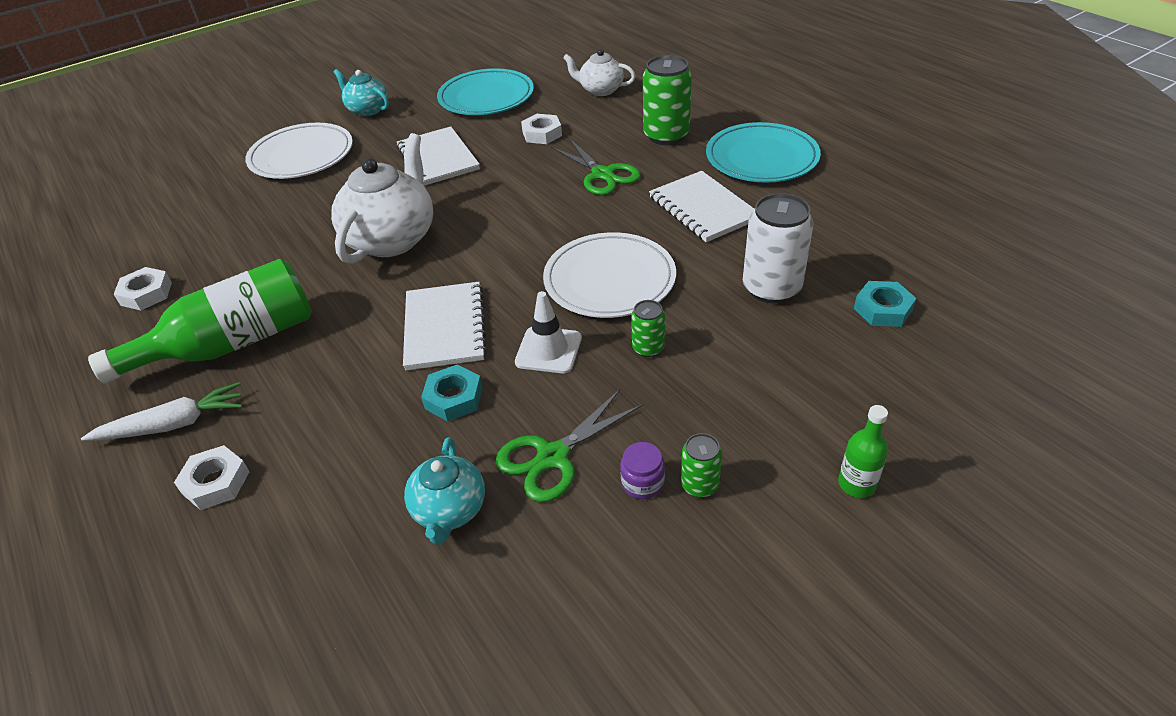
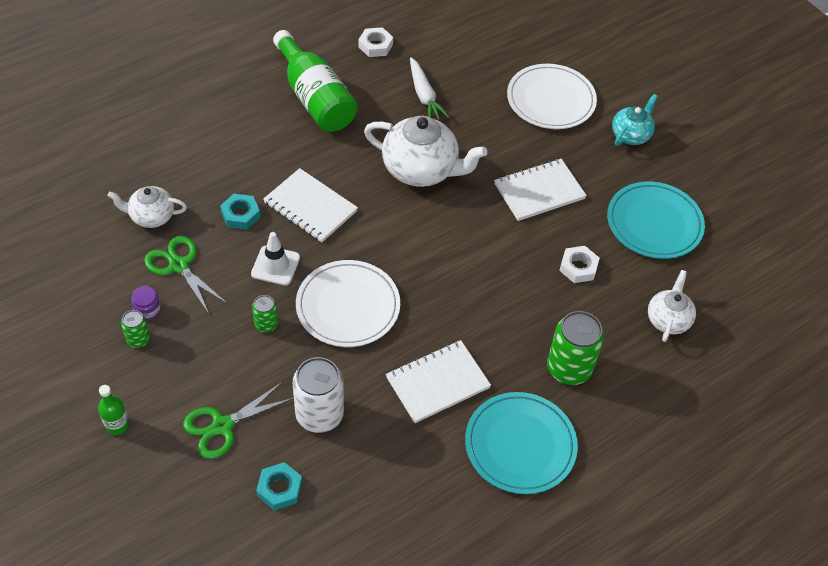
camera: 85 degrees right, 10 degrees up
white carrot [81,382,242,441] -> white carrot moved to [410,57,449,120]
white nut [174,445,250,510] -> none
white notebook [403,282,487,370] -> white notebook turned 45 degrees clockwise [263,168,358,242]
turquoise teapot [404,437,485,545] -> white teapot [108,186,187,228]
green scissors [551,139,641,195] -> green scissors moved to [183,382,294,459]

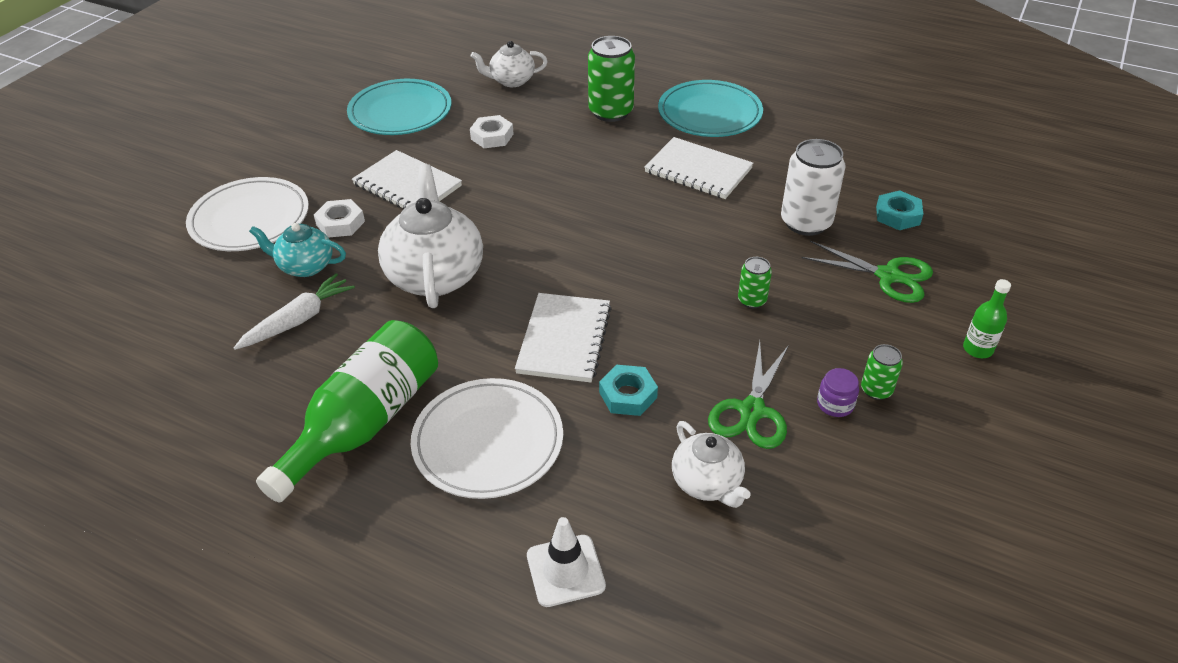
camera: 115 degrees left, 10 degrees down
white traffic cone [251,232,300,286] -> white traffic cone moved to [527,517,606,607]
white plate [296,260,400,347] -> white plate moved to [411,378,563,499]
white nut [358,27,393,57] -> white nut moved to [314,199,365,238]
turquoise teapot [612,94,658,146] -> turquoise teapot moved to [249,223,346,277]

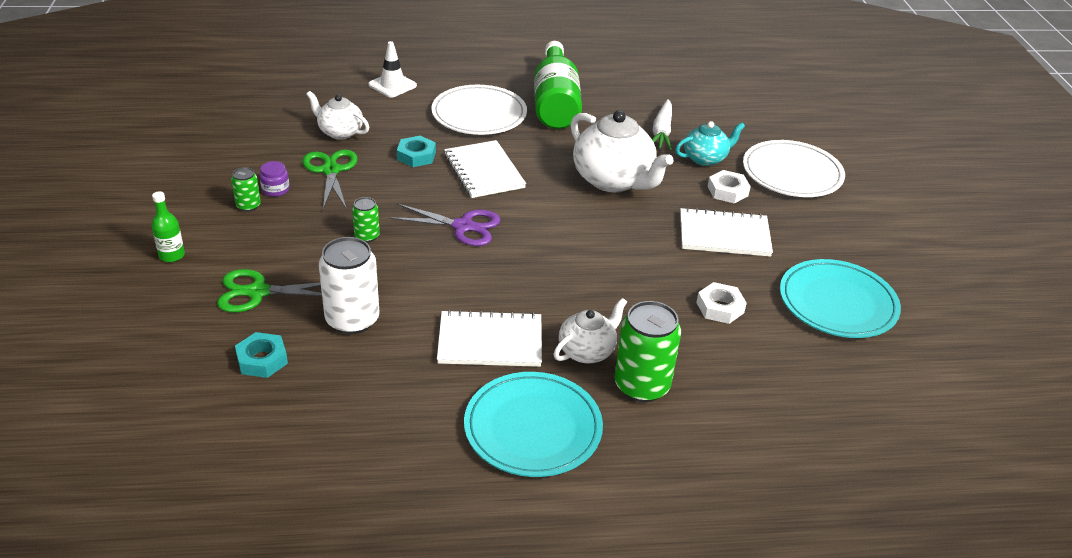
camera: 145 degrees right, 5 degrees down
white teapot [470,41,548,87] -> white teapot moved to [554,298,627,364]
none -> purple scissors [389,204,501,246]

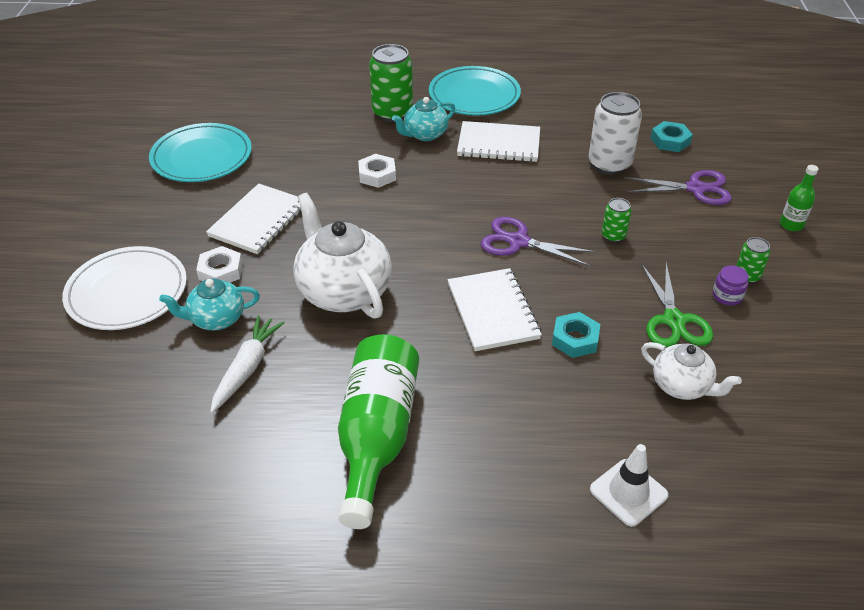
camera: 170 degrees left, 5 degrees up
green scissors [217,269,322,312] -> purple scissors [624,170,732,205]
white plate [431,85,527,135] -> none
white teapot [554,298,627,364] -> turquoise teapot [392,97,455,141]
white notebook [680,207,773,257] -> white notebook turned 75 degrees counterclockwise [206,184,301,254]
white nut [696,282,747,324] -> white nut moved to [358,154,396,188]

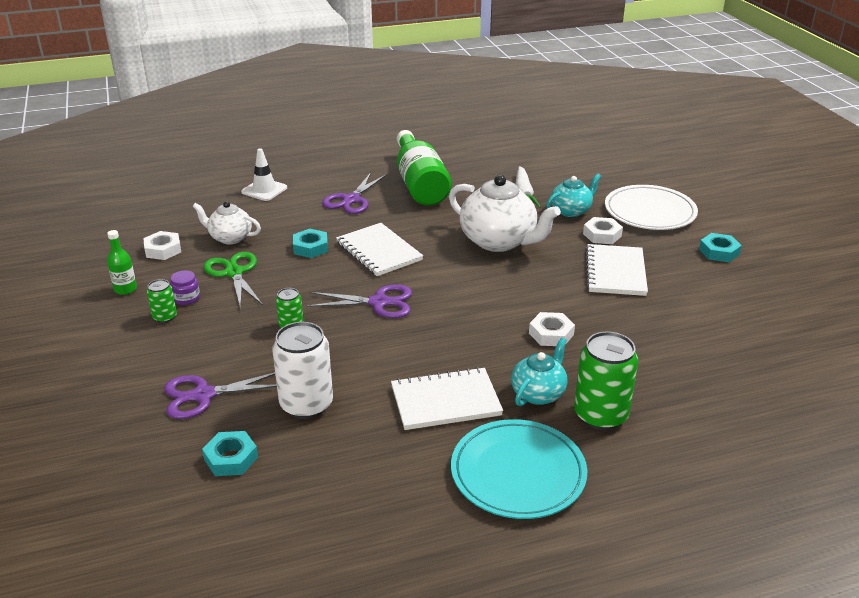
camera: 160 degrees right, 10 degrees down
turquoise plate [149,123,252,182] -> none
green bottle [780,165,819,231] -> green bottle moved to [107,230,137,295]
none -> white nut [143,231,181,260]
none -> purple scissors [322,172,387,214]
none -> turquoise nut [699,233,742,262]

